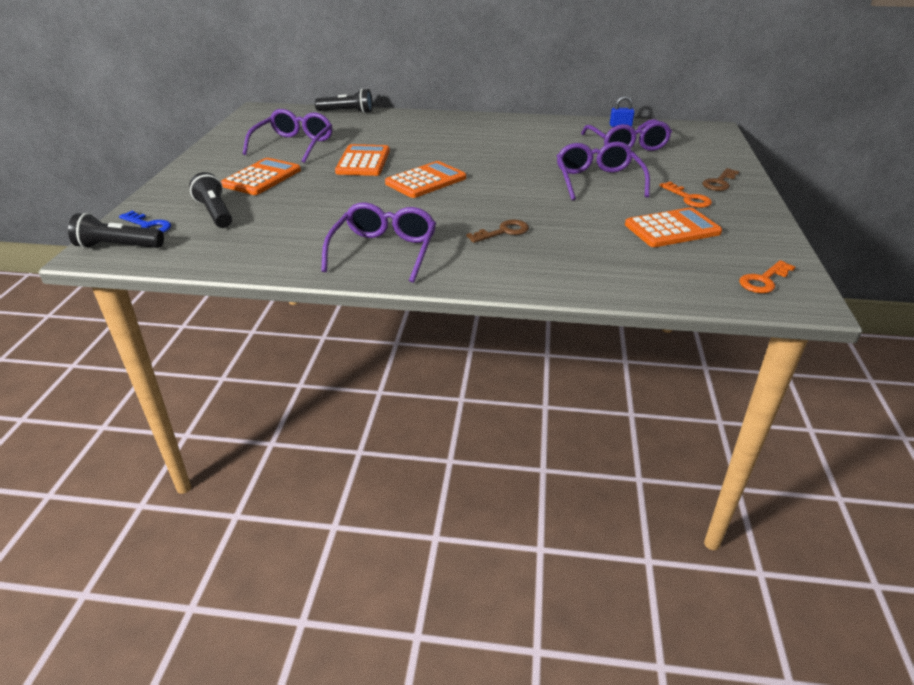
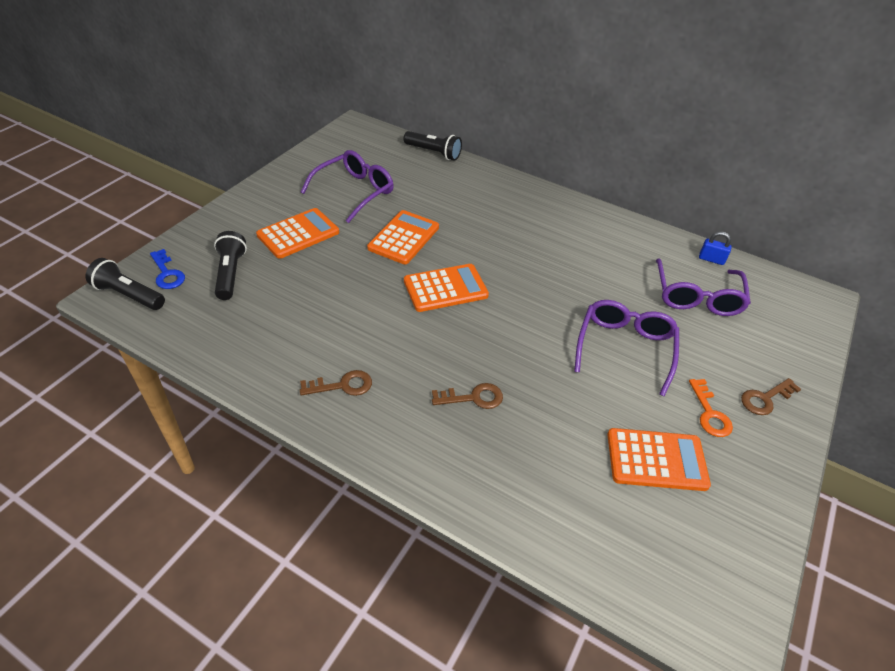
camera: 20 degrees right, 10 degrees up
purple glasses [321,202,436,283] -> brown key [300,370,372,396]
orange key [739,260,795,293] -> none

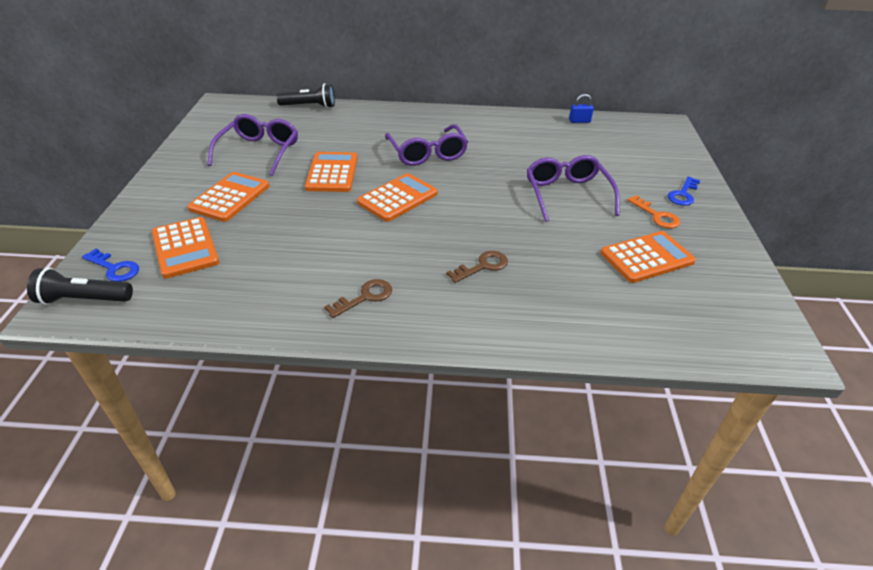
camera: 25 degrees left, 5 degrees down
black flashlight [214,231,247,300] -> orange calculator [152,217,219,278]
purple glasses [656,258,751,316] -> purple glasses moved to [385,124,468,166]
brown key [741,378,801,415] -> blue key [668,176,700,206]

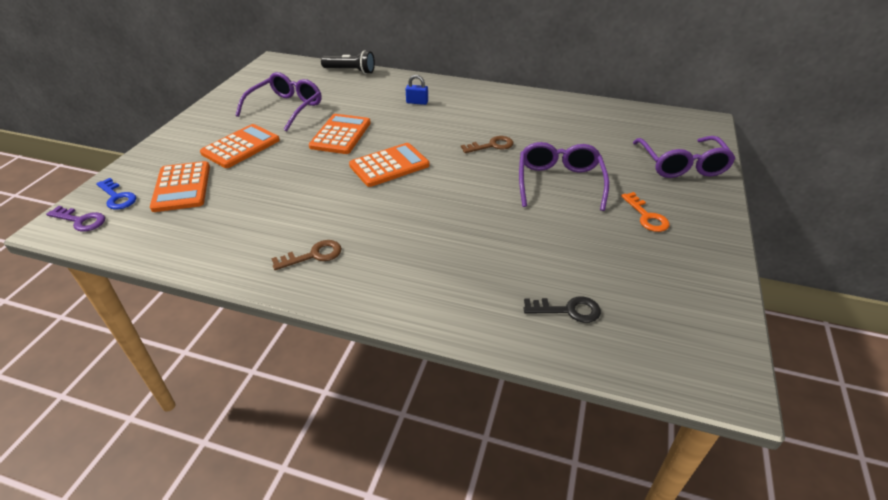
camera: 15 degrees right, 0 degrees up
black flashlight [27,268,133,305] -> purple key [46,206,105,232]
purple glasses [385,124,468,166] -> purple glasses moved to [633,136,736,178]
brown key [447,251,508,283] -> brown key moved to [461,136,513,153]
blue padlock [569,94,594,123] -> blue padlock moved to [406,75,428,105]
orange calculator [600,231,696,283] -> none
blue key [668,176,700,206] -> none
none -> black key [523,297,601,323]

